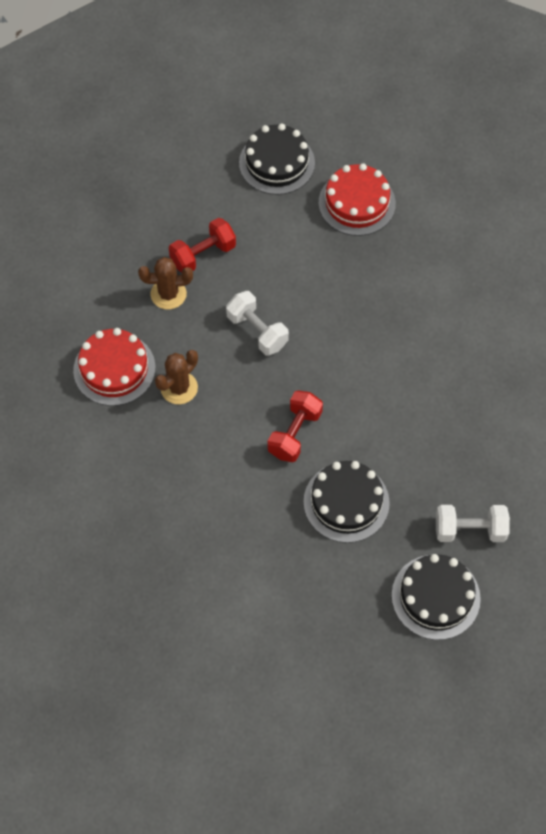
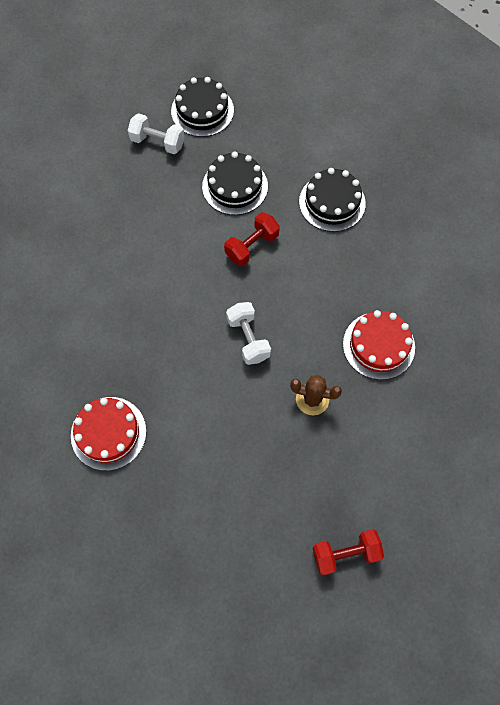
camera: 160 degrees left, 5 degrees up
brown cactus [155,350,198,404] -> none
red dumbbell [169,218,236,273] -> red dumbbell moved to [313,529,384,575]
black cake [239,123,315,195] -> black cake moved to [299,168,366,232]

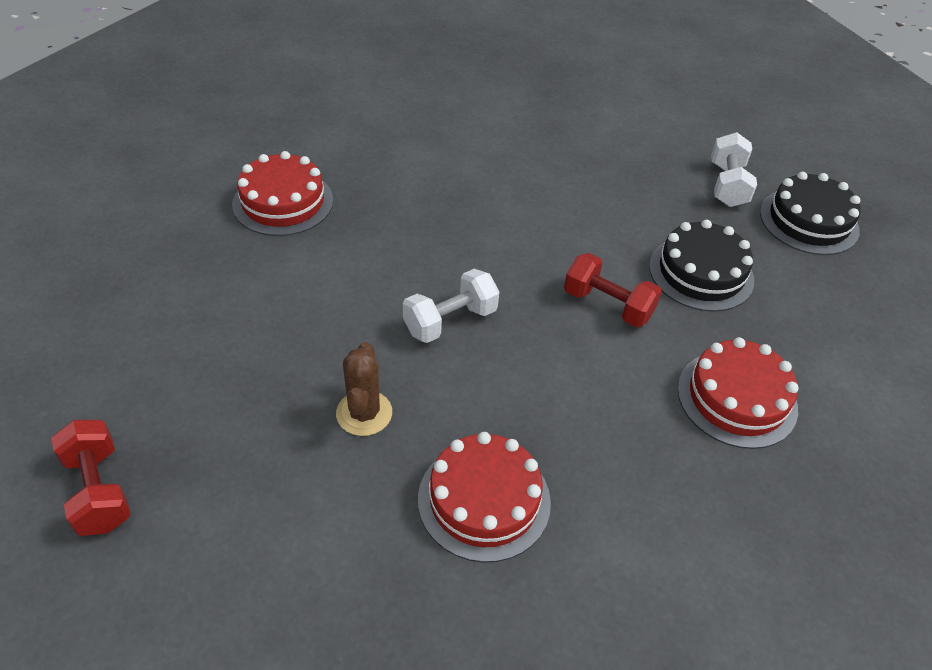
camera: 75 degrees right, 20 degrees down
black cake [299,168,366,232] -> red cake [677,337,799,449]

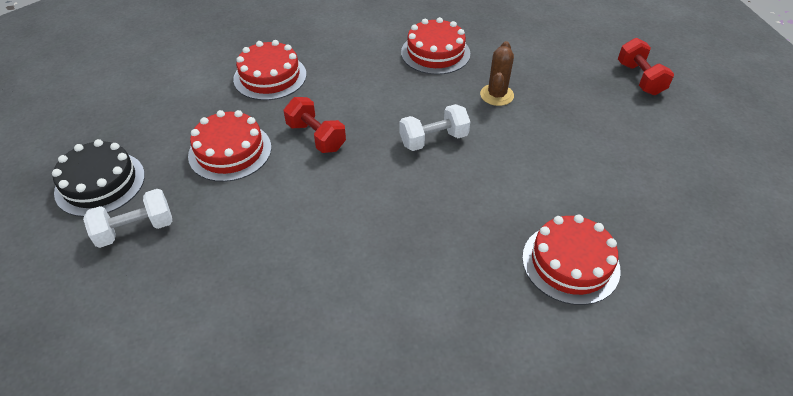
camera: 165 degrees left, 0 degrees up
black cake [649,220,754,312] -> red cake [188,110,271,182]
white dumbbell [711,132,757,207] -> white dumbbell turned 45 degrees clockwise [83,189,172,248]

